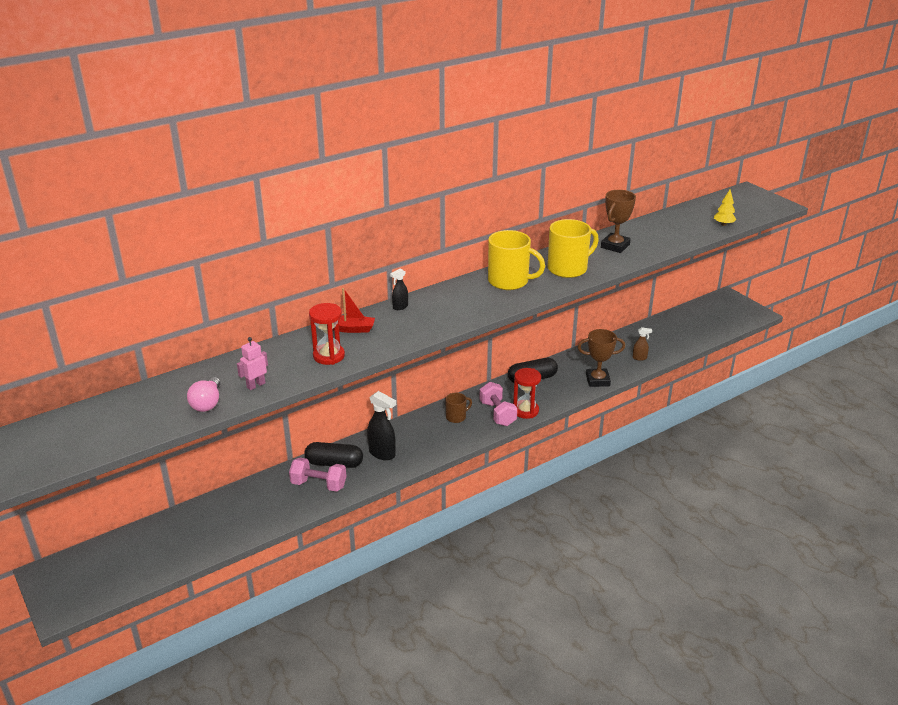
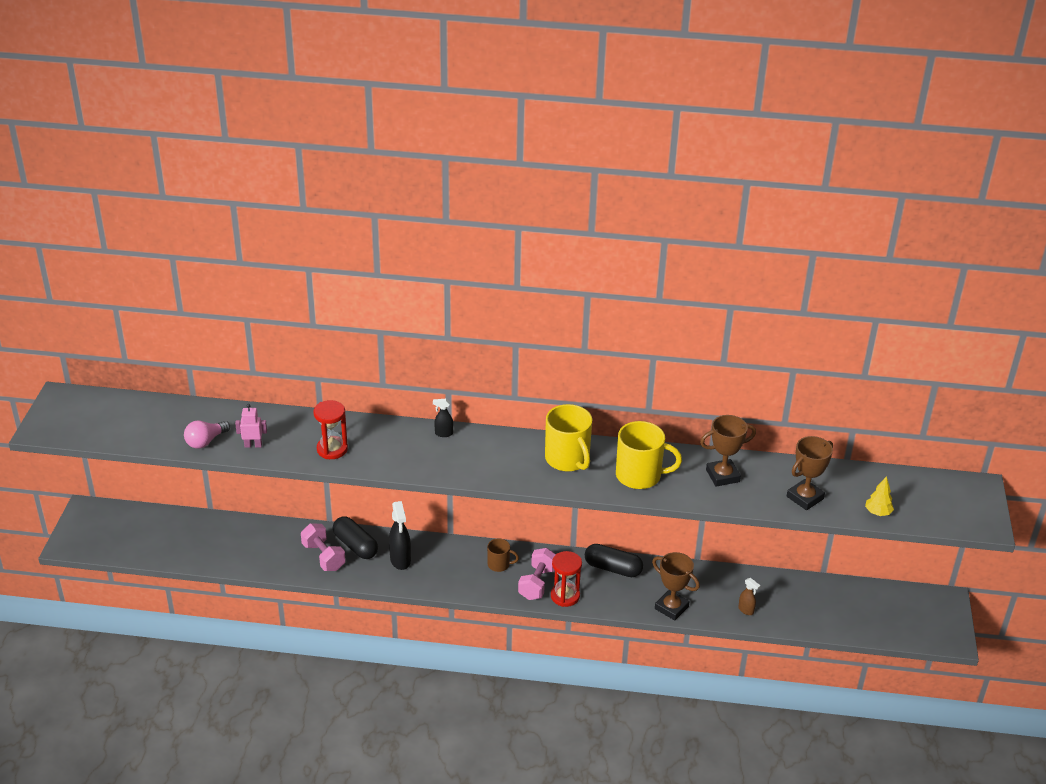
camera: 40 degrees right, 5 degrees up
red boat [332,288,375,333] -> none
none -> brown trophy [787,436,833,510]

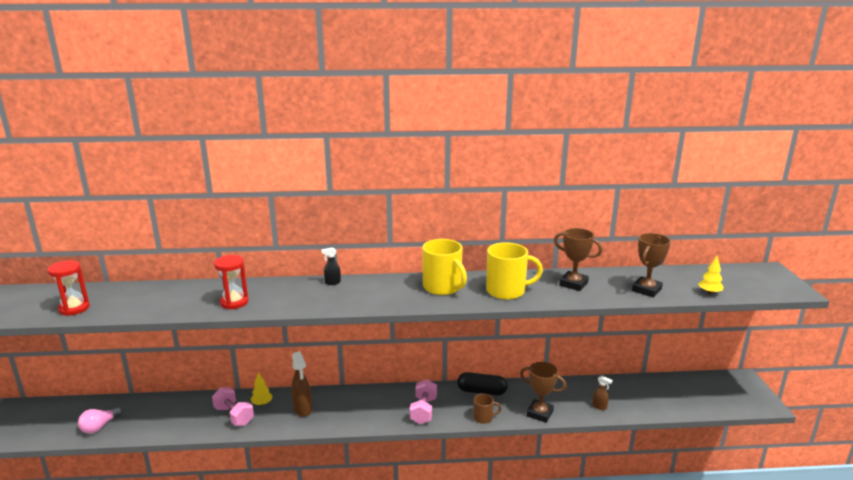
camera: 10 degrees left, 15 degrees down
pink light bulb [184,421,230,449] -> pink light bulb moved to [78,407,122,434]
pink robot [235,404,267,448] -> none
black capsule [333,516,378,559] -> yellow tree [250,372,273,406]
black spray bottle [389,501,411,570] -> brown spray bottle [291,351,312,417]
brown mug [487,538,519,572] -> brown mug moved to [473,394,501,424]
red hourglass [551,551,582,607] -> red hourglass moved to [47,260,90,316]
brown trophy [700,415,756,486] -> brown trophy turned 60 degrees clockwise [554,228,602,291]

